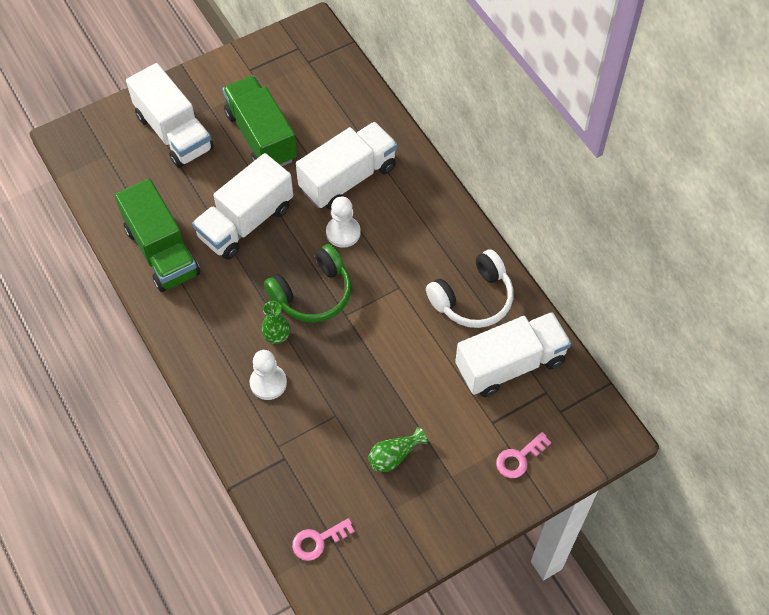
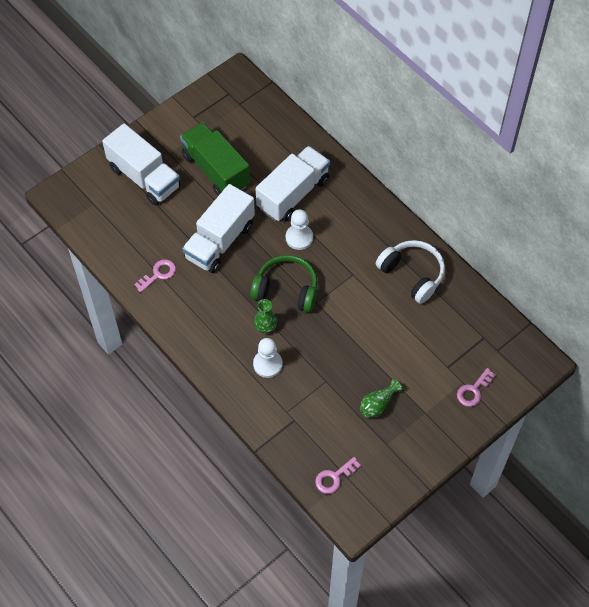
camera: 10 degrees left, 0 degrees up
green truck [115,179,200,292] -> pink key [134,259,176,293]
green headphones [264,244,351,323] -> green headphones turned 120 degrees counterclockwise [250,255,318,313]
white headphones [426,249,514,328] -> white headphones turned 90 degrees counterclockwise [376,240,445,304]
white truck [455,312,571,397] -> none

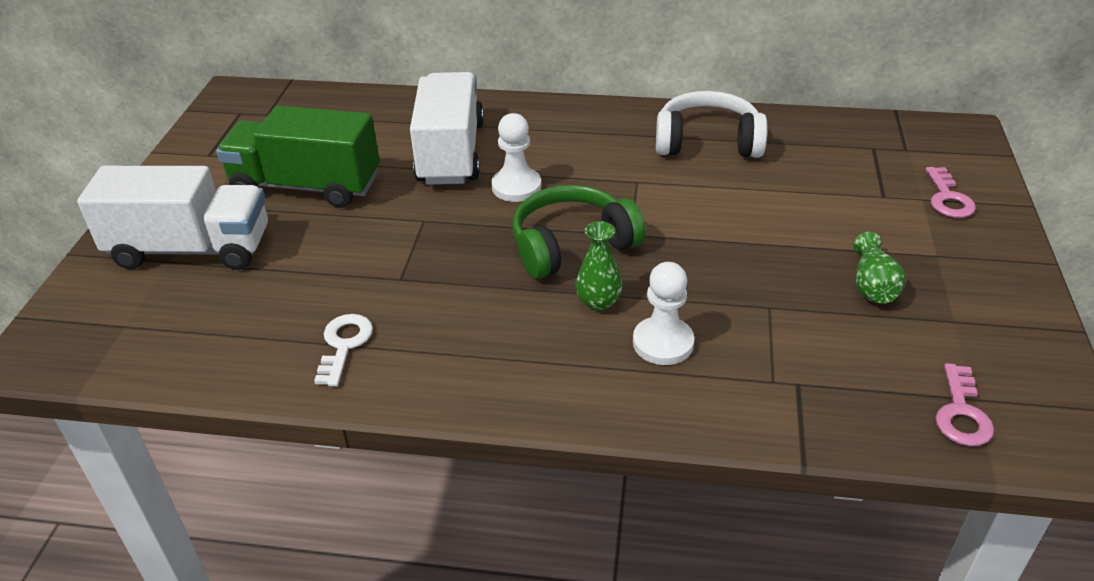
camera: 40 degrees left, 20 degrees down
pink key [134,259,176,293] -> white key [314,314,373,386]
white truck [182,184,255,273] -> none

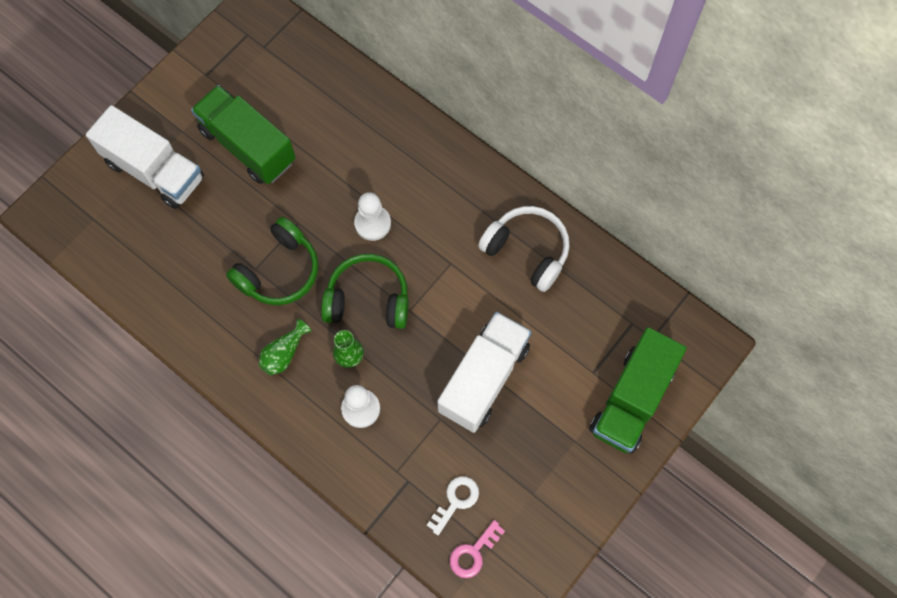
camera: 30 degrees right, 30 degrees up
white key [314,314,373,386] -> white key moved to [427,476,479,535]
white truck [410,72,484,185] -> white truck moved to [437,312,531,433]
green vase [853,232,906,304] -> green vase moved to [258,319,311,375]
pink key [925,167,976,218] -> green truck [589,327,687,454]
none -> green headphones [226,217,318,305]

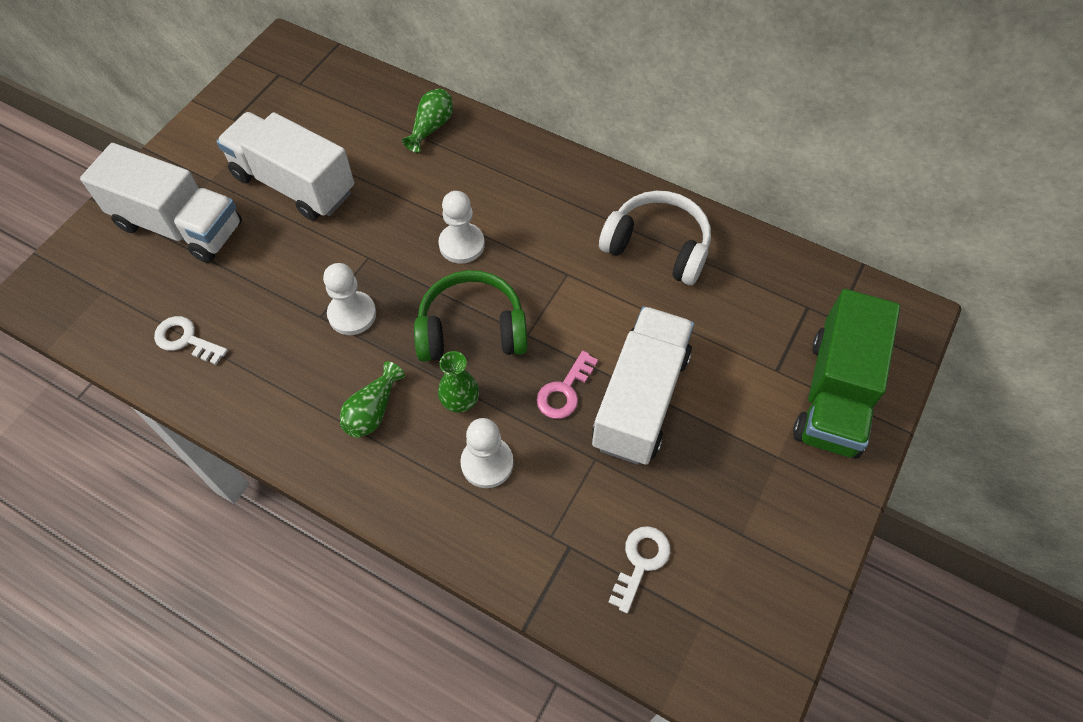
camera: 10 degrees left, 10 degrees down
green truck [191,85,296,184] -> white truck [216,112,355,221]
green headphones [226,217,318,305] -> white pawn [323,263,376,335]
pink key [450,520,505,578] -> pink key moved to [536,351,598,419]
none -> white key [154,316,228,365]
none -> green vase [402,88,453,153]

